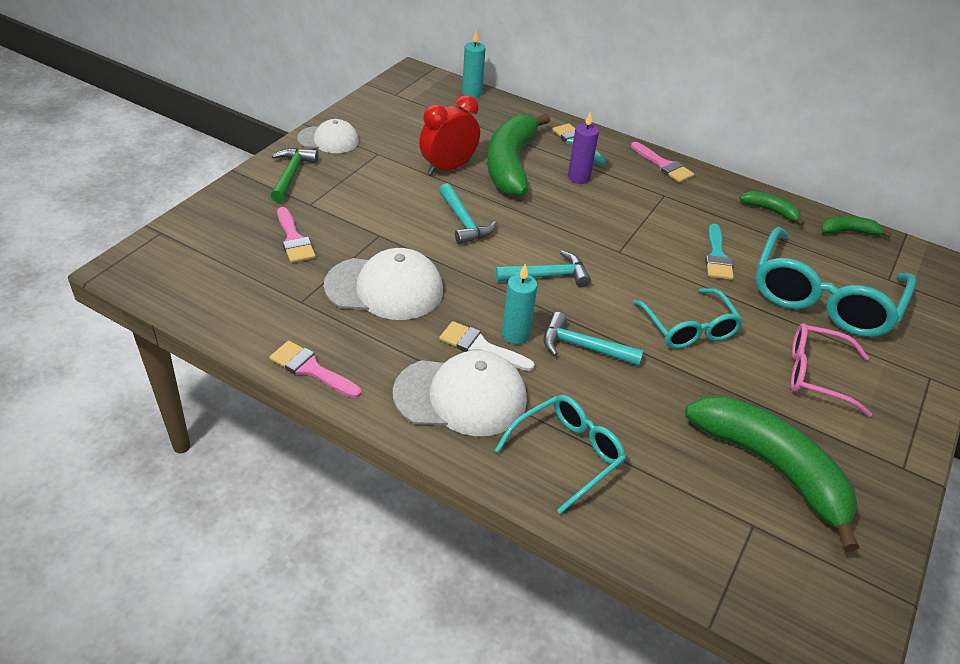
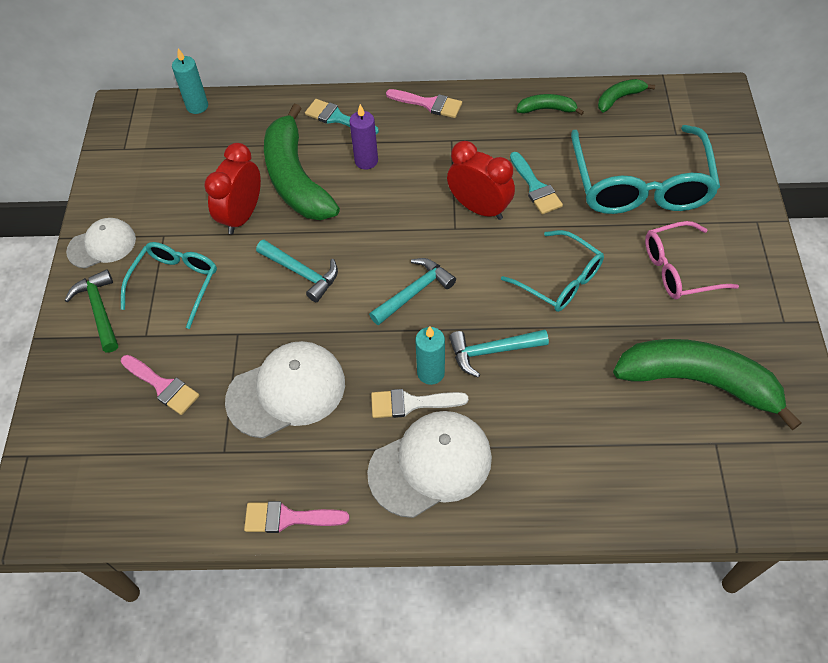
camera: 25 degrees left, 15 degrees up
turquoise glasses [495,395,626,514] -> turquoise glasses moved to [121,242,217,329]
none -> red clock [447,141,515,220]

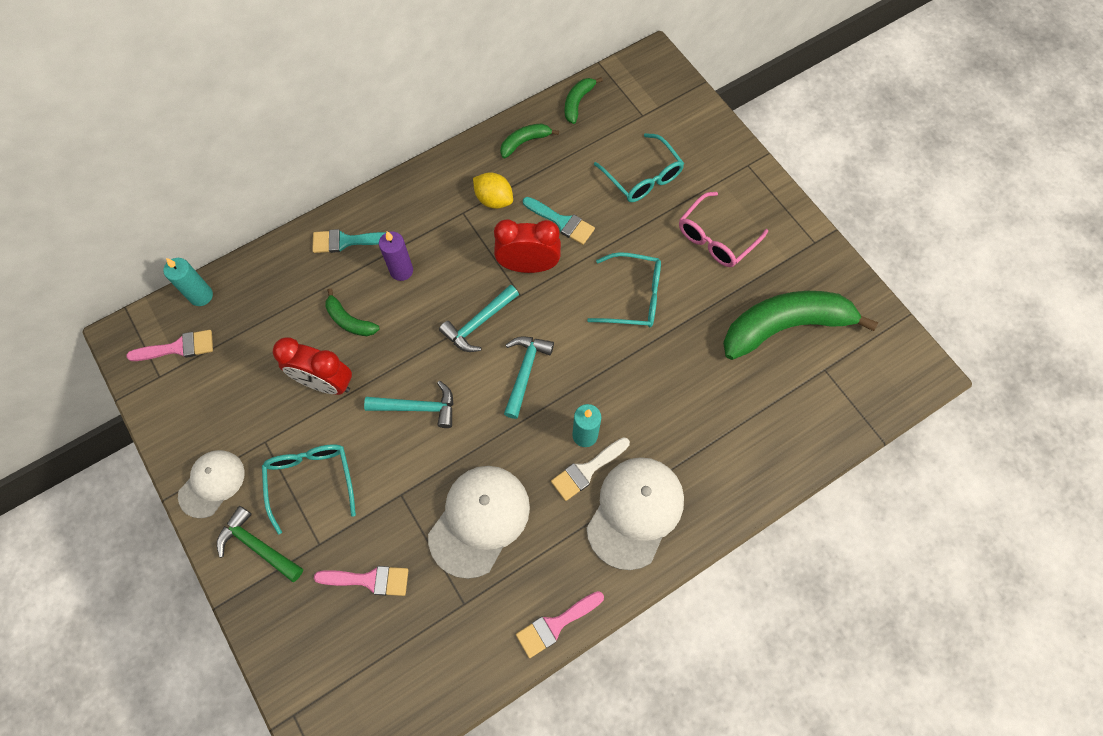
camera: 35 degrees left, 10 degrees up
red clock [204,143,261,234] -> red clock turned 60 degrees counterclockwise [273,337,352,395]
green banana [264,104,340,220] -> green banana [325,288,380,336], size x0.45
pink brush [386,89,462,118] -> pink brush moved to [127,330,213,361]
turquoise hammer [449,330,549,378] -> turquoise hammer moved to [439,285,519,352]
turquoise glasses [571,125,720,214] -> turquoise glasses [594,133,684,202], size x0.59
none -> yellow lemon [473,172,513,209]

